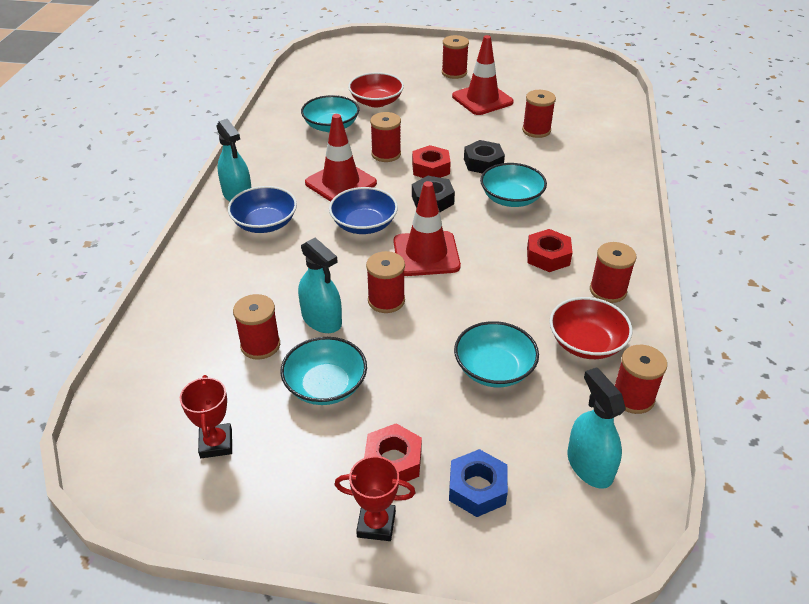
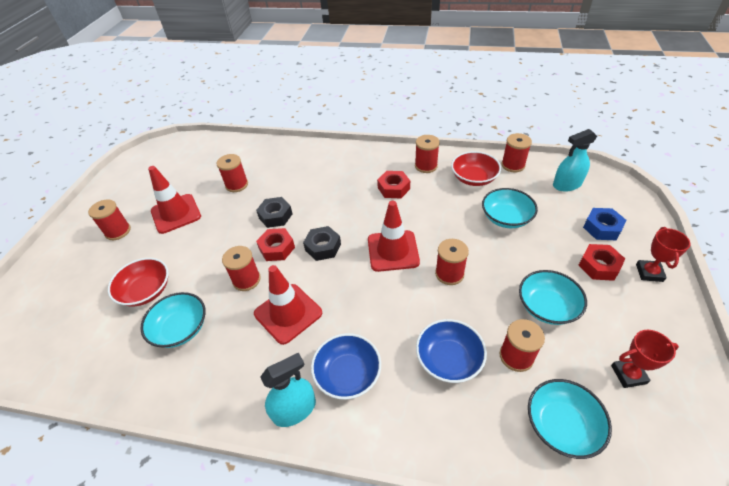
camera: 85 degrees left, 5 degrees up
turquoise spray bottle [298,237,342,333] -> none
blue bowl [329,187,398,234] -> blue bowl moved to [416,319,487,383]
turquoise bowl [480,163,547,207] -> turquoise bowl moved to [528,379,612,459]

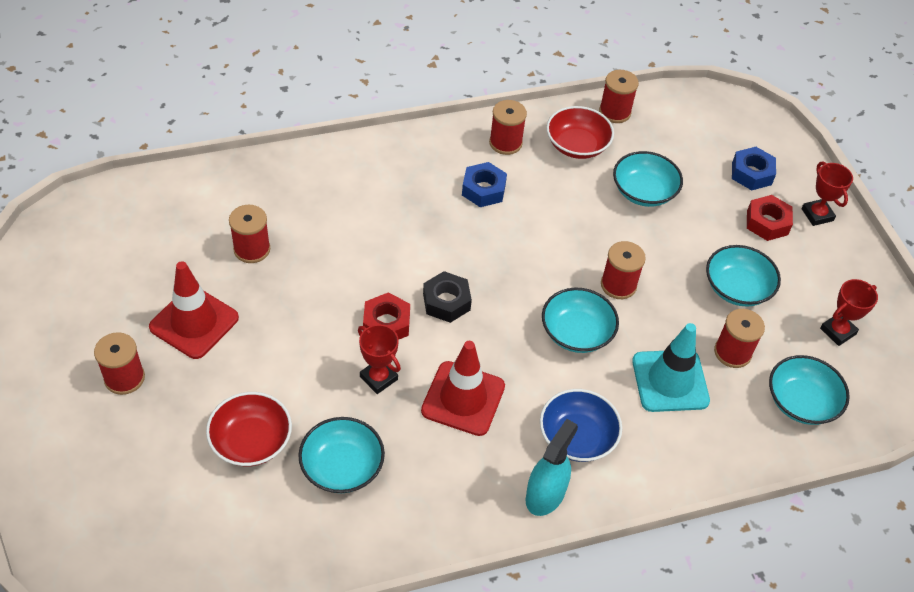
camera: 35 degrees left, 5 degrees up
red spool [222,246,261,291] -> red trophy [358,324,401,394]
black nut [256,197,293,228] -> none
red traffic cone [368,201,420,272] -> none
red nut [377,171,410,198] -> blue nut [462,162,507,207]
blue bowl [416,319,487,383] -> turquoise traffic cone [632,323,710,412]
turquoise spray bottle [553,129,597,192] -> none
none -> turquoise bowl [542,288,619,353]

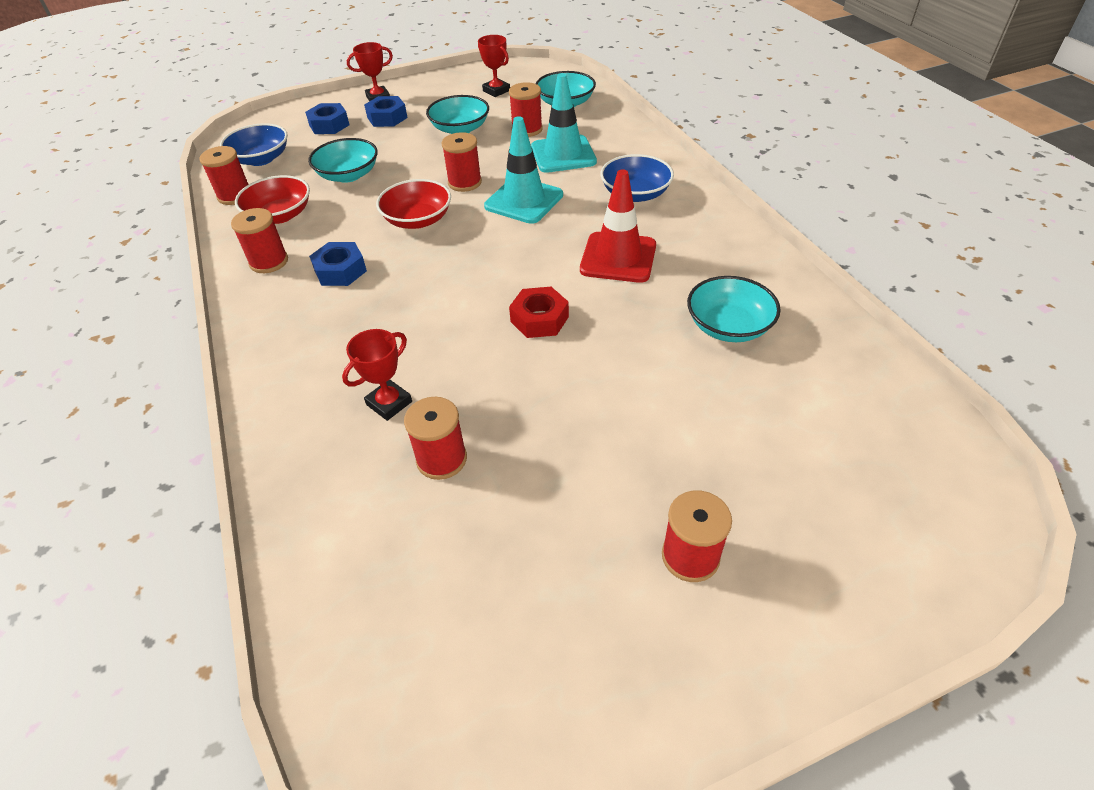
camera: 90 degrees left, 5 degrees down
red traffic cone [149,261,239,359] -> none
red bowl [206,392,292,467] -> red bowl moved to [376,179,451,229]
red trophy [358,324,401,394] -> red trophy moved to [342,329,412,421]
black nut [423,271,472,323] -> none
turquoise spray bottle [526,419,578,516] -> none
turquoise bowl [542,288,619,353] -> turquoise traffic cone [484,116,563,224]
red nut [747,195,793,241] -> blue nut [364,96,408,127]
none -> blue bowl [220,123,288,166]

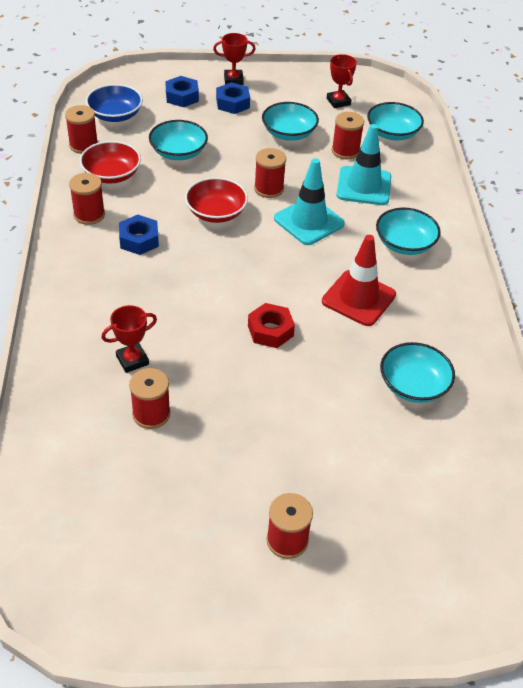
camera: 15 degrees right, 0 degrees up
blue bowl [600,154,674,202] -> turquoise bowl [376,208,441,255]

